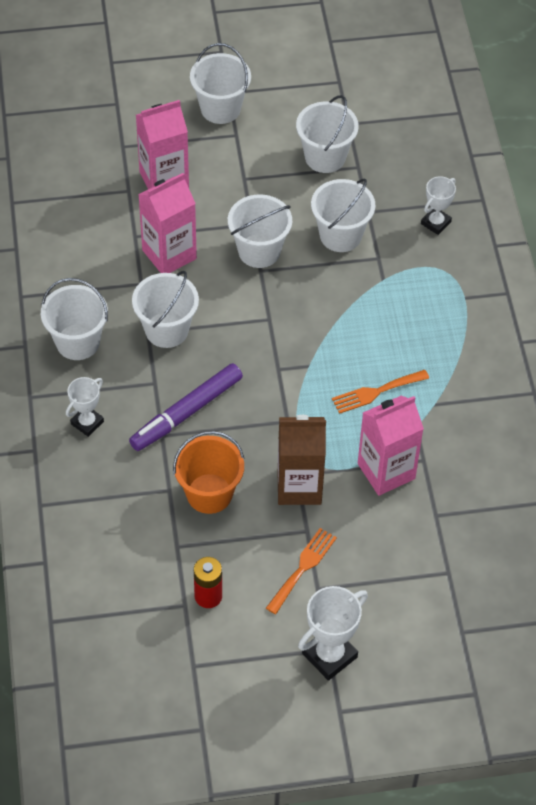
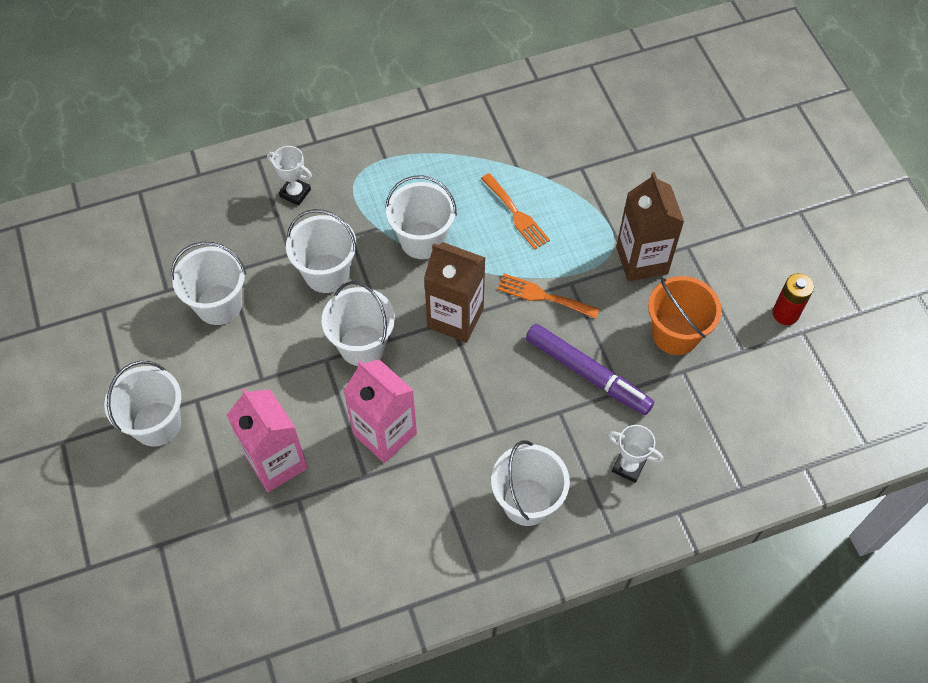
camera: 100 degrees left, 5 degrees up
white bucket [132,271,199,348] -> white bucket moved to [385,175,457,259]
orange fork [266,528,337,614] -> orange fork moved to [497,273,599,319]
white trophy [298,586,368,681] -> none
pink carton [358,396,424,496] -> none
none -> brown carton [424,242,485,343]

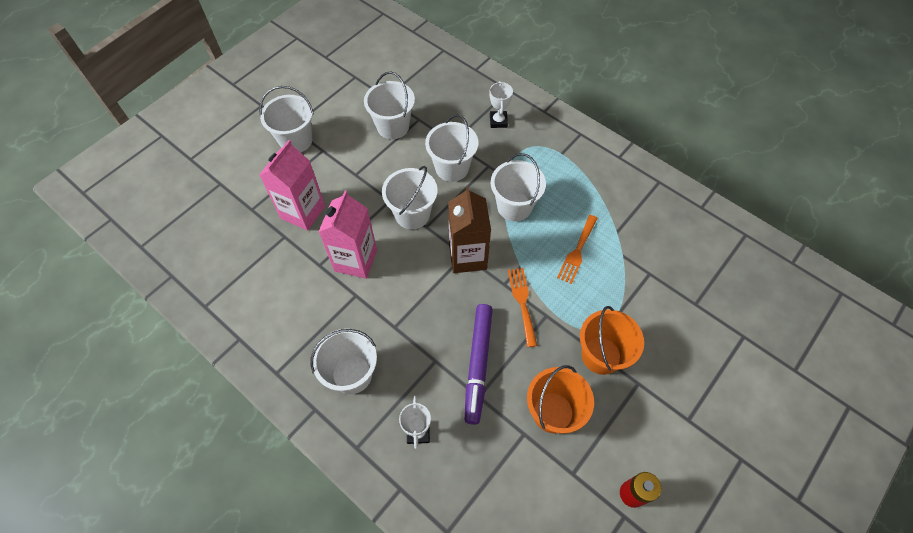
camera: 60 degrees right, 0 degrees up
brown carton [616,172,684,281] -> orange bucket [580,306,644,375]

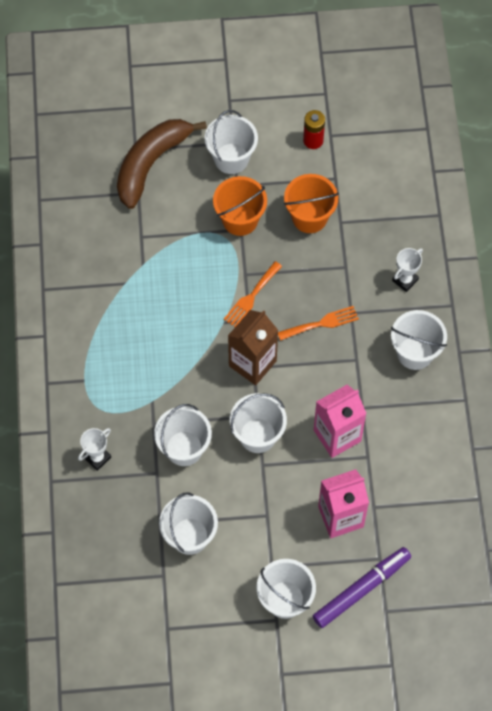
camera: 135 degrees left, 5 degrees up
purple marker [465,304,493,425] -> purple marker moved to [313,547,411,628]
white bucket [491,153,546,221] -> white bucket moved to [205,110,258,174]
orange fork [557,215,598,284] -> orange fork moved to [278,306,359,341]
none -> brown banana [117,119,207,209]

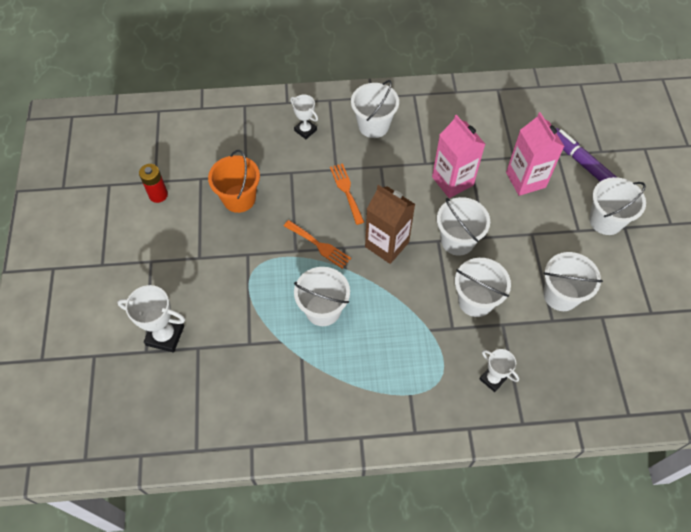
camera: 90 degrees left, 5 degrees down
brown banana [117,119,207,209] -> white trophy [117,285,185,352]
white bucket [205,110,258,174] -> white bucket moved to [294,267,350,326]
orange bucket [213,176,267,236] -> none

